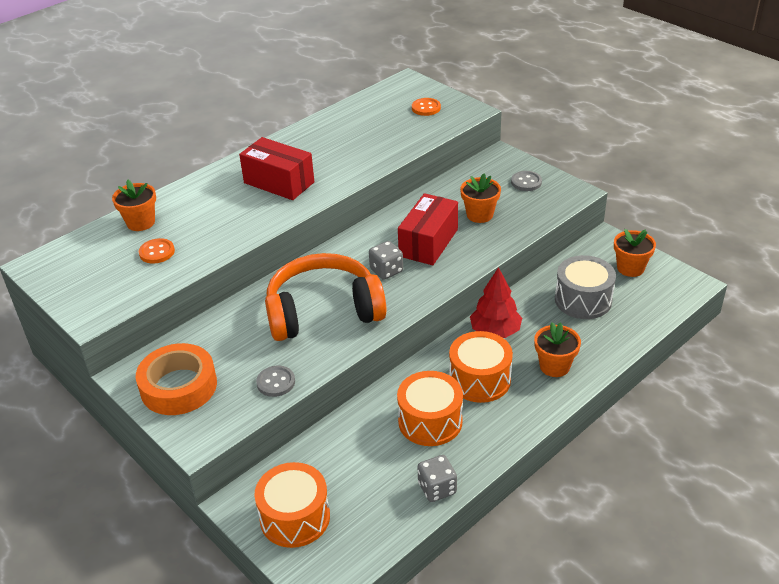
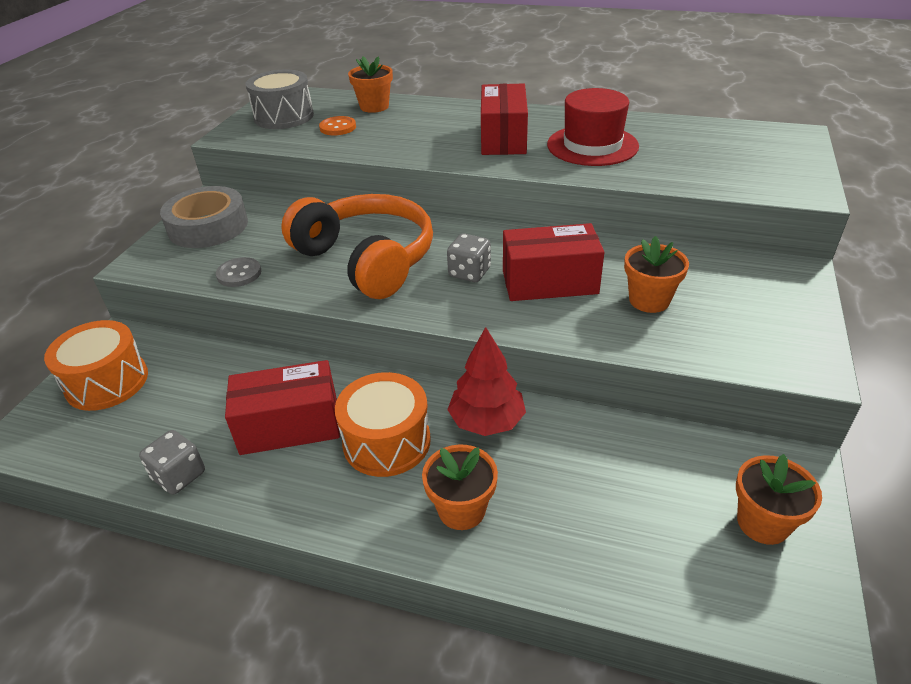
camera: 60 degrees right, 0 degrees up
orange tape [136,343,217,415] -> grey tape [160,186,248,248]
orange drum [397,371,463,446] -> red box [225,360,340,455]
orange button [412,98,441,116] -> none
grey button [511,171,542,191] -> none
grey drum [555,255,616,319] -> grey drum moved to [246,70,314,129]
none -> red hat [547,88,639,166]

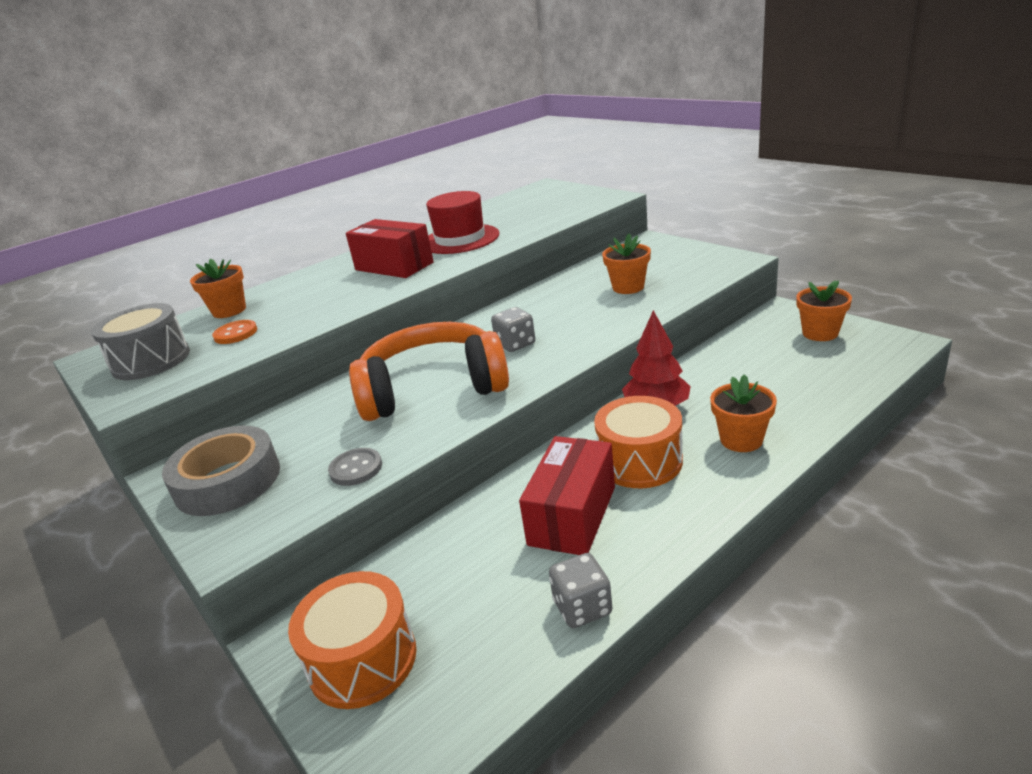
camera: 55 degrees left, 10 degrees down
red box [503,223,604,301] -> none

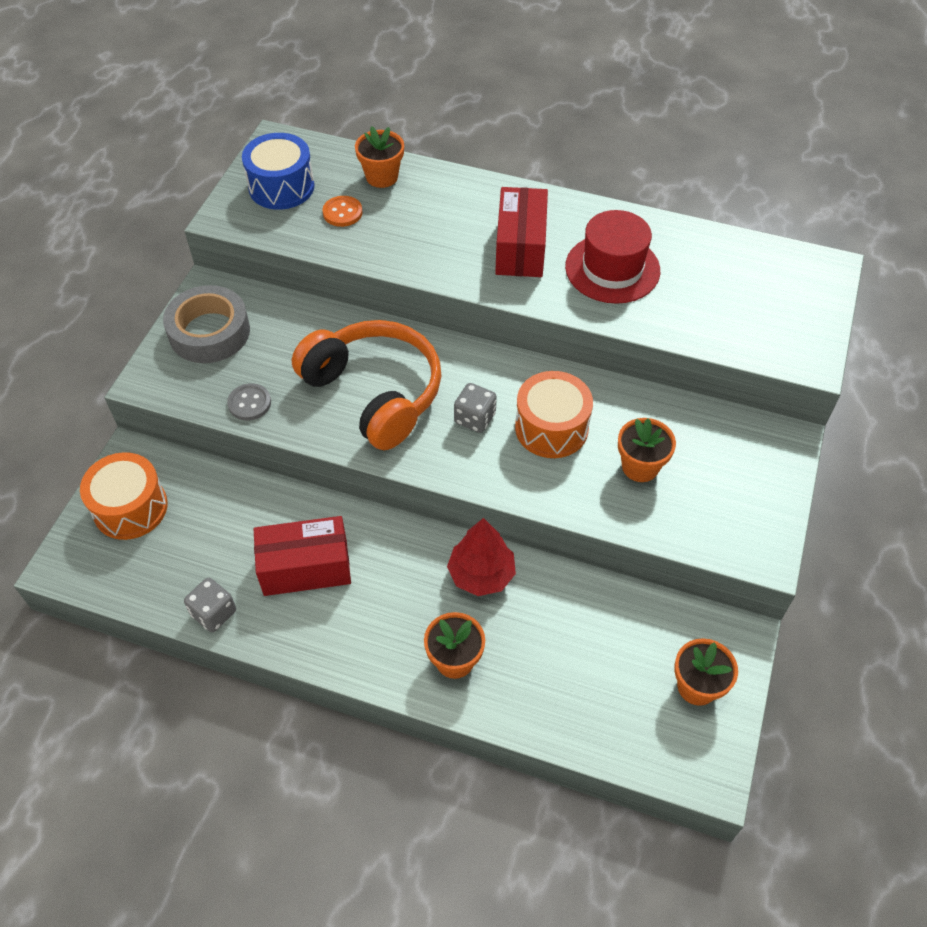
camera: 55 degrees right, 25 degrees up
grey drum [91,303,190,380] -> blue drum [242,133,314,210]
orange drum [594,396,683,488] -> orange drum moved to [515,371,593,458]

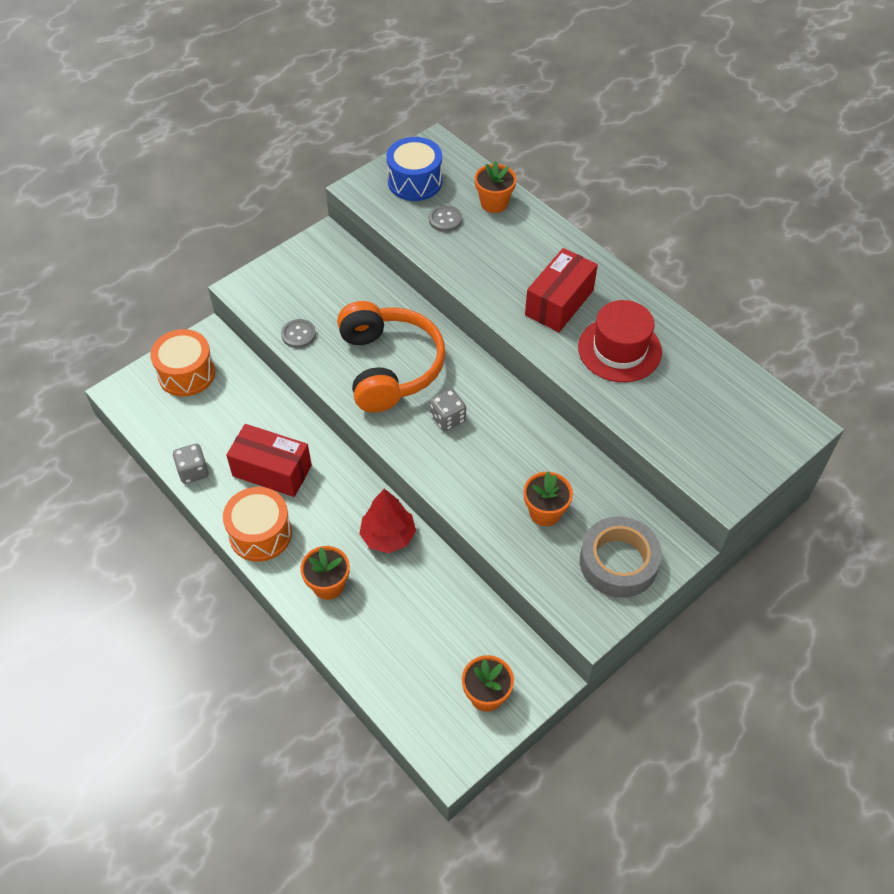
camera: 30 degrees right, 0 degrees up
grey tape [163,285,250,363] -> grey tape moved to [580,516,662,598]
orange button [322,196,363,227] -> grey button [429,205,462,232]
orange drum [515,371,593,458] -> orange drum moved to [223,487,292,562]

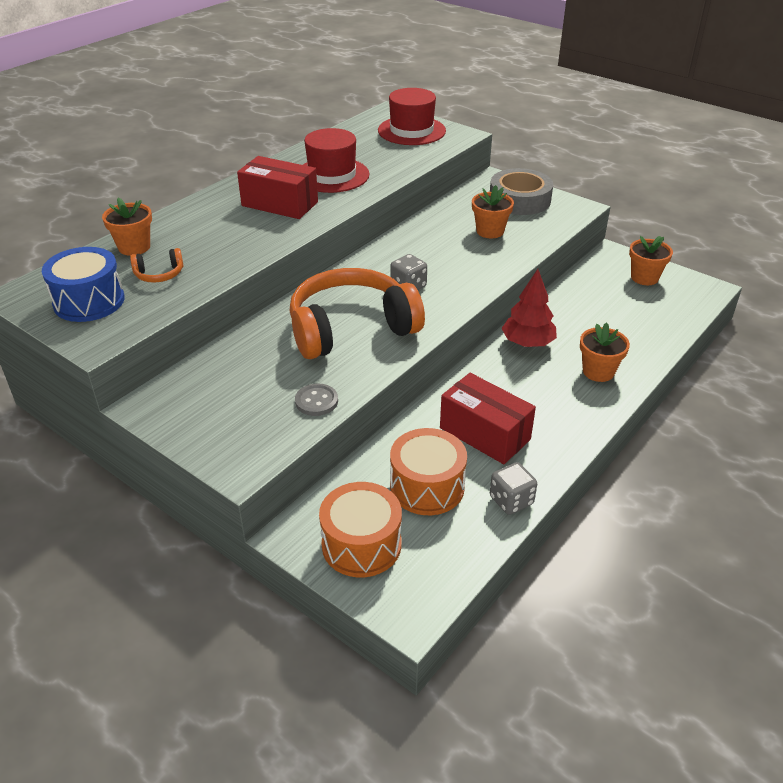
camera: 100 degrees left, 15 degrees down
orange drum [223,487,292,562] -> orange drum moved to [390,428,467,515]
red box [226,424,312,497] -> red box turned 60 degrees counterclockwise [440,373,536,464]
grey button [429,205,462,232] -> orange headphones [130,248,184,283]
none -> red hat [378,88,446,145]

